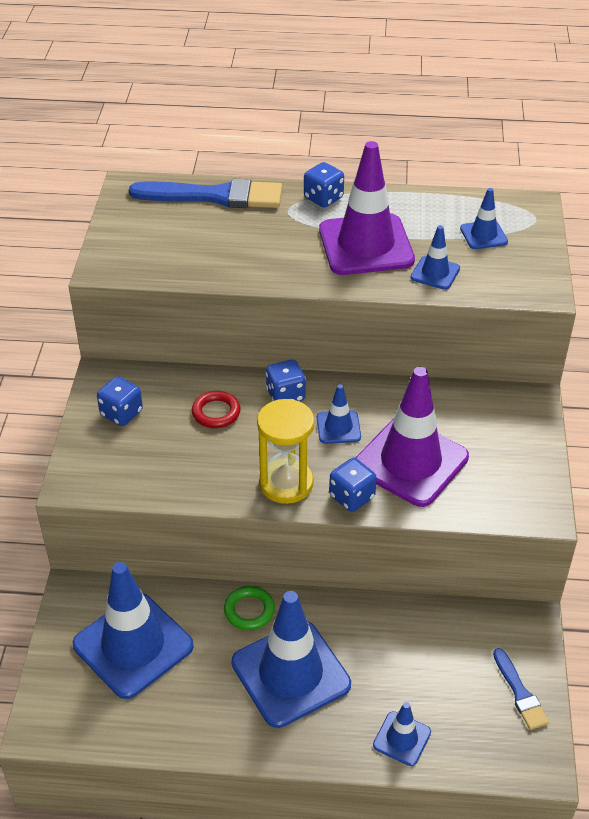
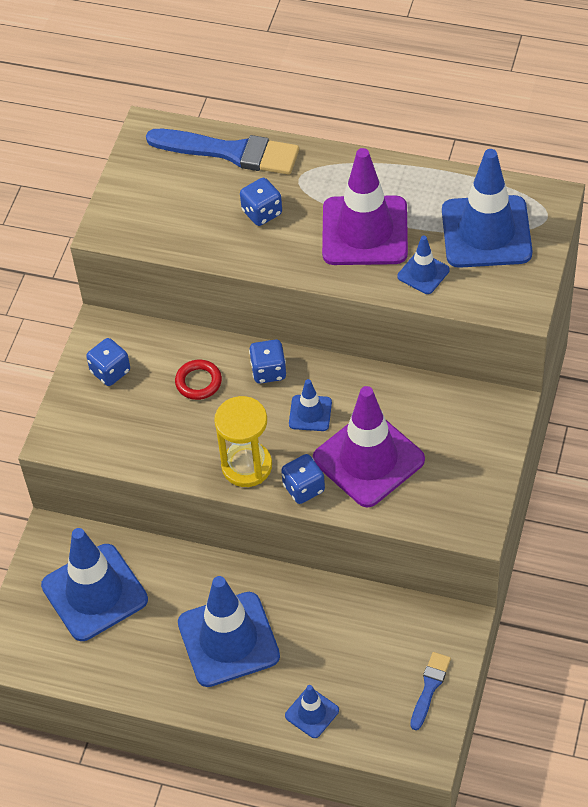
camera: 15 degrees right, 10 degrees up
green ring [224,586,275,630] -> none
blue dice [304,162,344,207] -> blue dice moved to [240,178,282,226]
blue traffic cone [460,188,508,249] -> blue traffic cone [442,149,533,268], size x2.11
blue brush [493,648,549,730] -> blue brush turned 150 degrees counterclockwise [410,652,451,730]

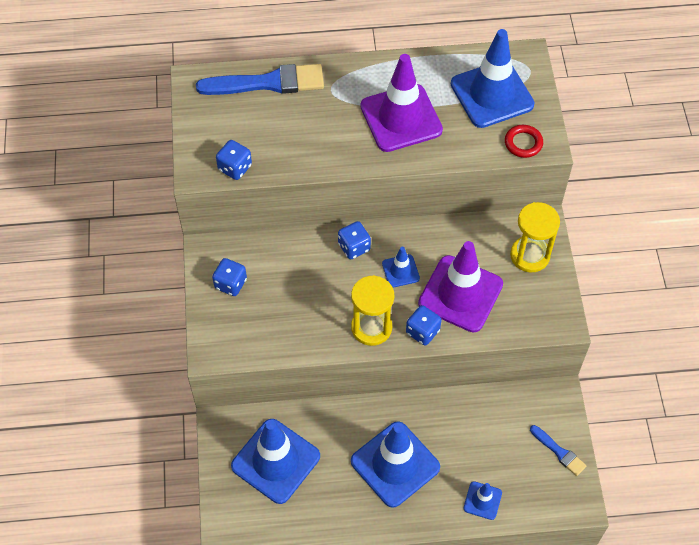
camera: 25 degrees left, 5 degrees up
red ring [175,360,222,400] -> red ring moved to [505,125,543,158]
blue dice [240,178,282,226] -> blue dice moved to [216,140,252,180]
blue traffic cone [397,235,450,294] -> none
blue brush [410,652,451,730] -> blue brush turned 135 degrees clockwise [530,425,587,476]
none -> yellow hourglass [510,202,560,272]

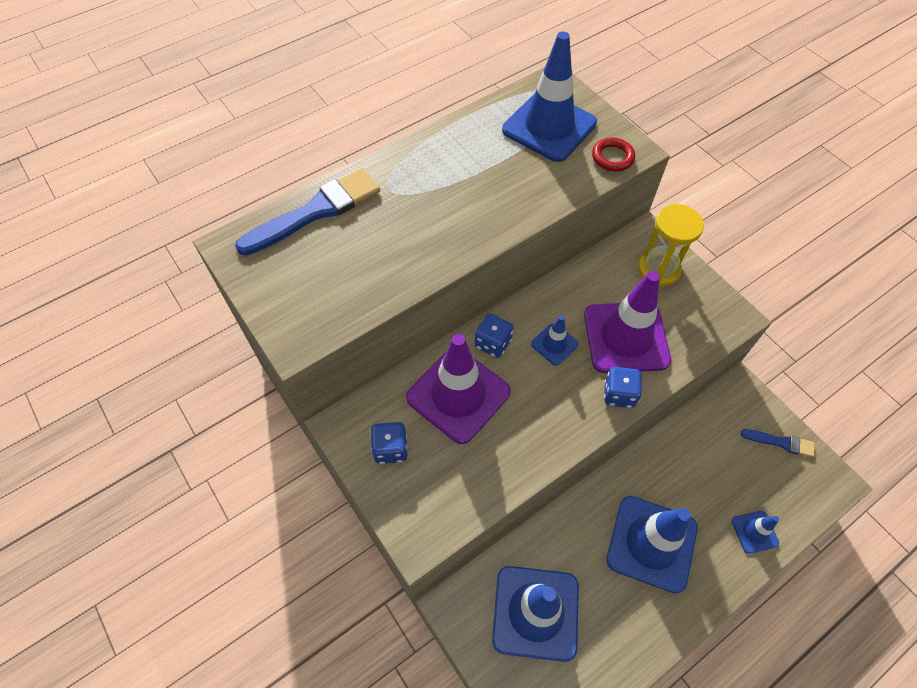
camera: 30 degrees left, 0 degrees up
blue dice [216,140,252,180] -> none
yellow hourglass [351,275,394,346] -> none
purple traffic cone [360,54,443,152] -> purple traffic cone moved to [406,334,511,444]

